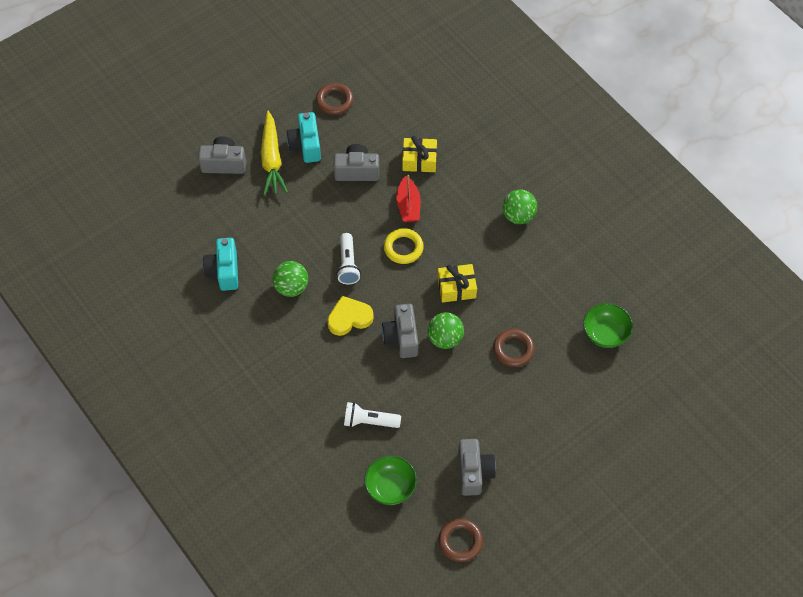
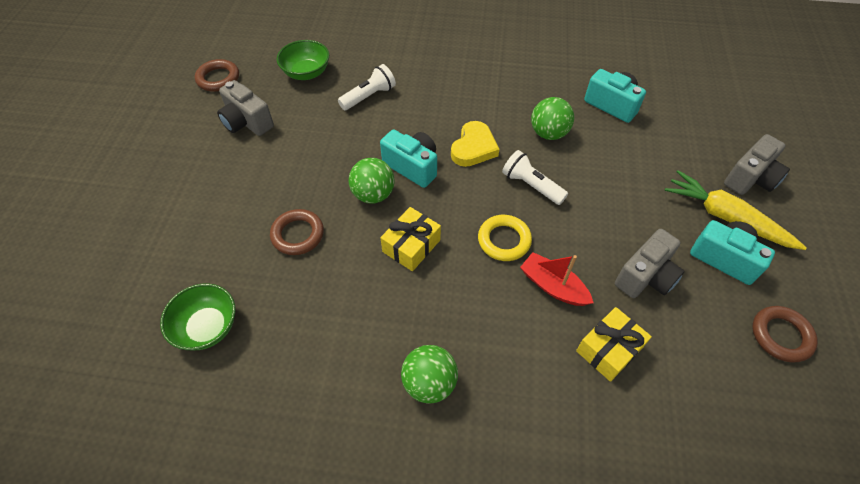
camera: 135 degrees right, 5 degrees down
grey camera [382,304,418,358] -> turquoise camera [380,130,437,188]

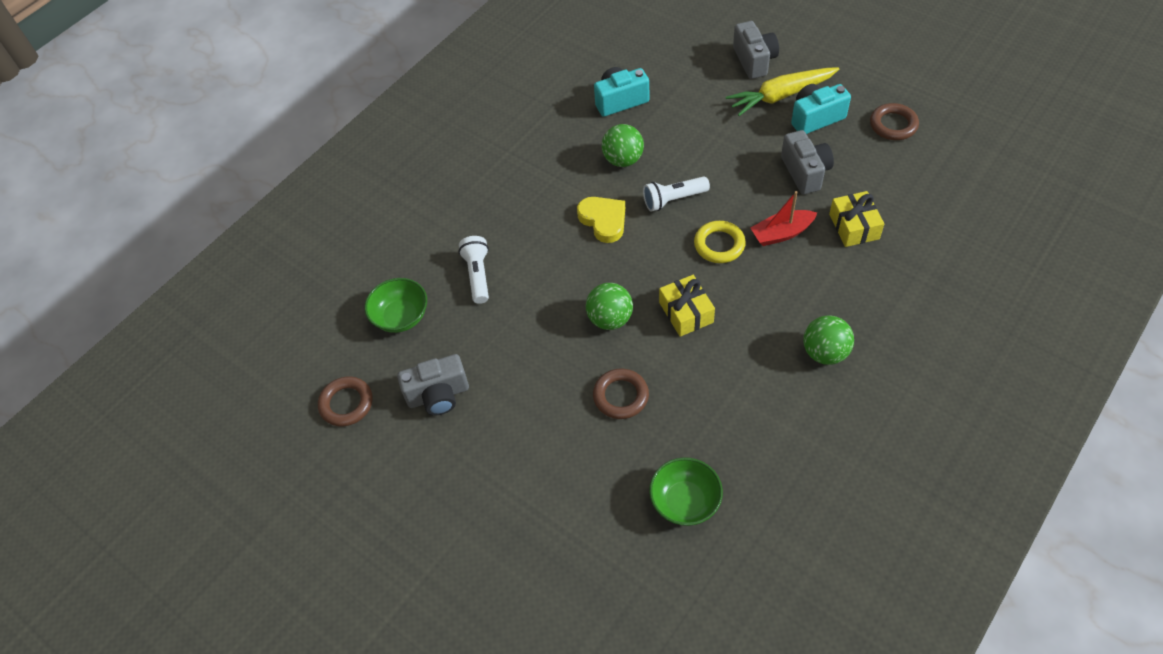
camera: 55 degrees left, 0 degrees up
turquoise camera [380,130,437,188] -> none

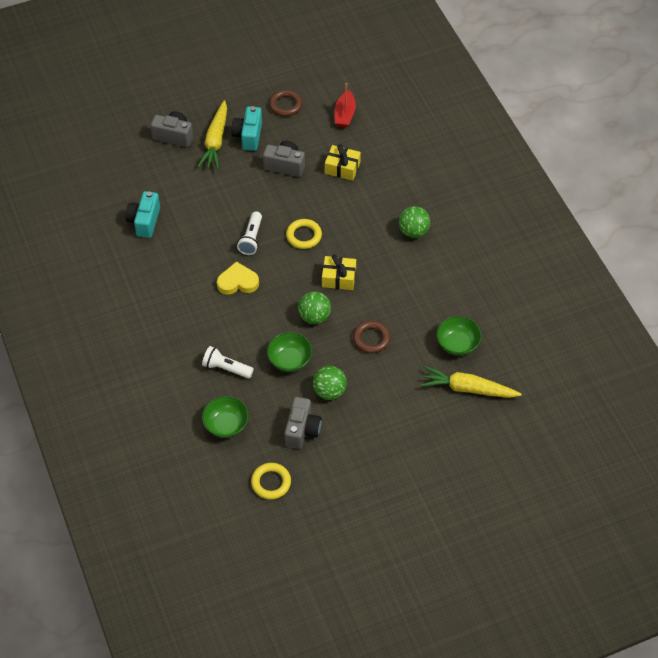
camera: 65 degrees left, 0 degrees up
brown ring [318,376,373,426] -> yellow ring [251,463,291,499]
green ball [602,124,644,167] -> green ball moved to [313,366,347,400]
red boat [750,191,817,246] -> red boat moved to [335,83,356,128]
none -> green bowl [267,332,312,372]
none -> yellow carrot [420,366,522,398]

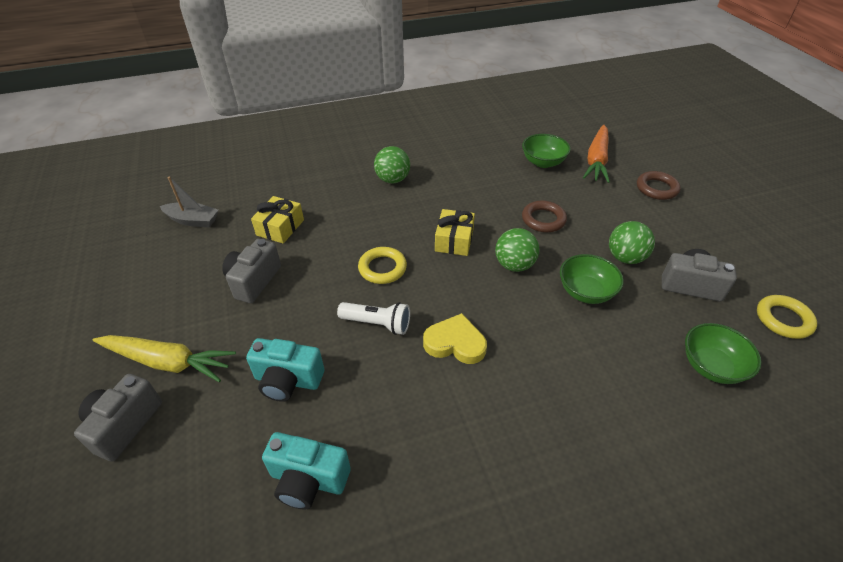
camera: 85 degrees left, 10 degrees down
white flashlight [202,346,254,379] -> none
yellow heart [217,261,259,295] -> yellow heart turned 105 degrees clockwise [423,313,487,364]
turquoise camera [231,106,262,151] -> turquoise camera moved to [246,338,324,402]
brown ring [269,90,303,116] -> brown ring moved to [637,171,681,200]
red boat [335,83,356,128] -> grey boat [160,176,218,228]
yellow carrot [420,366,522,398] -> orange carrot [583,124,610,183]

